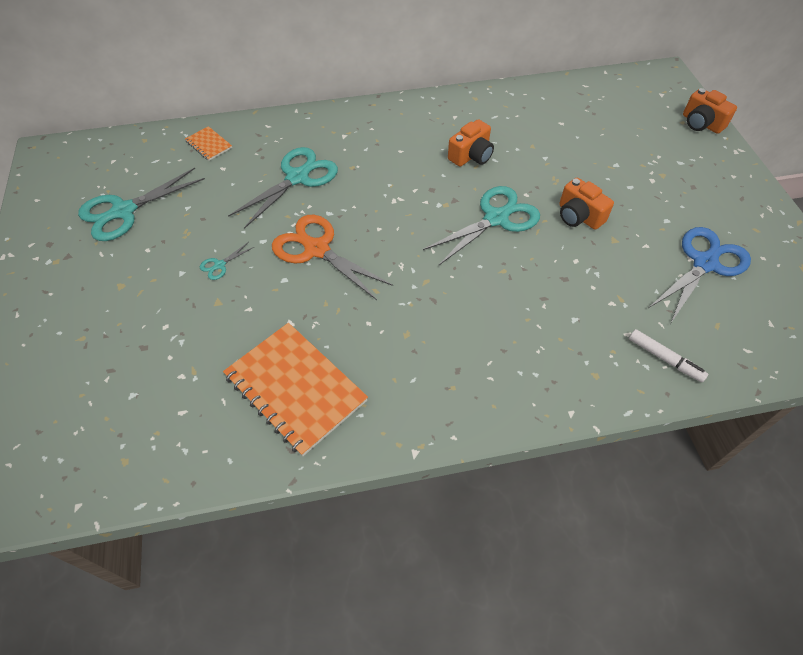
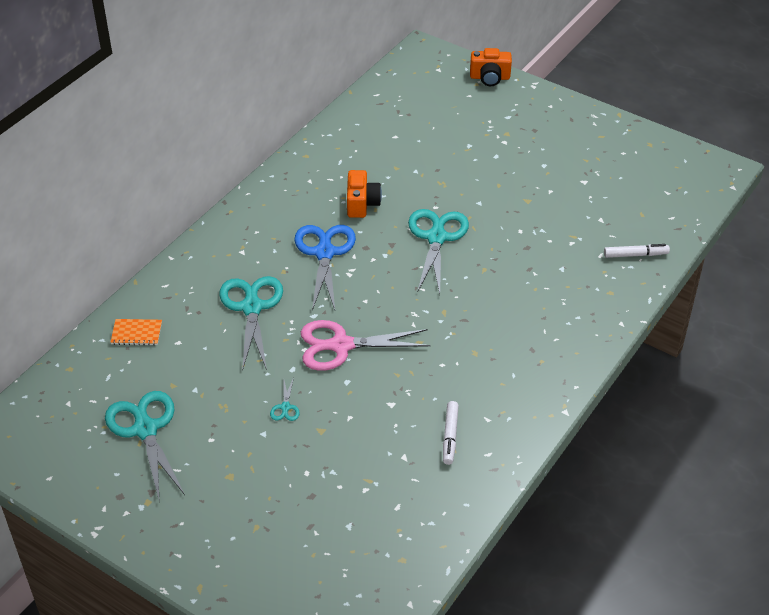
camera: 45 degrees left, 10 degrees down
turquoise scissors [78,168,205,241] -> turquoise scissors turned 150 degrees clockwise [105,391,185,503]
orange notebook [223,323,368,456] -> white marker [443,401,459,465]
orange scissors [272,215,393,300] -> pink scissors [301,320,431,371]
orange camera [559,178,614,230] -> none
blue scissors [649,227,751,322] -> blue scissors moved to [294,225,356,310]

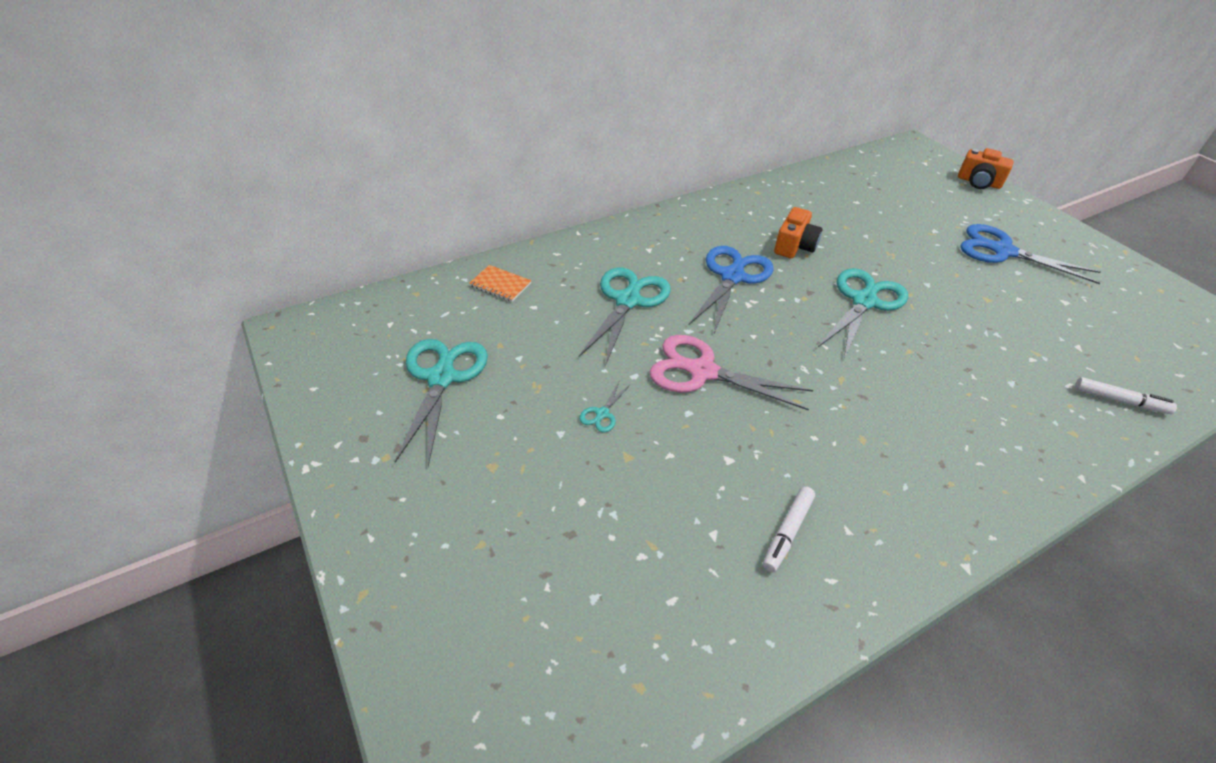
camera: 25 degrees right, 0 degrees up
none -> blue scissors [960,224,1100,284]

